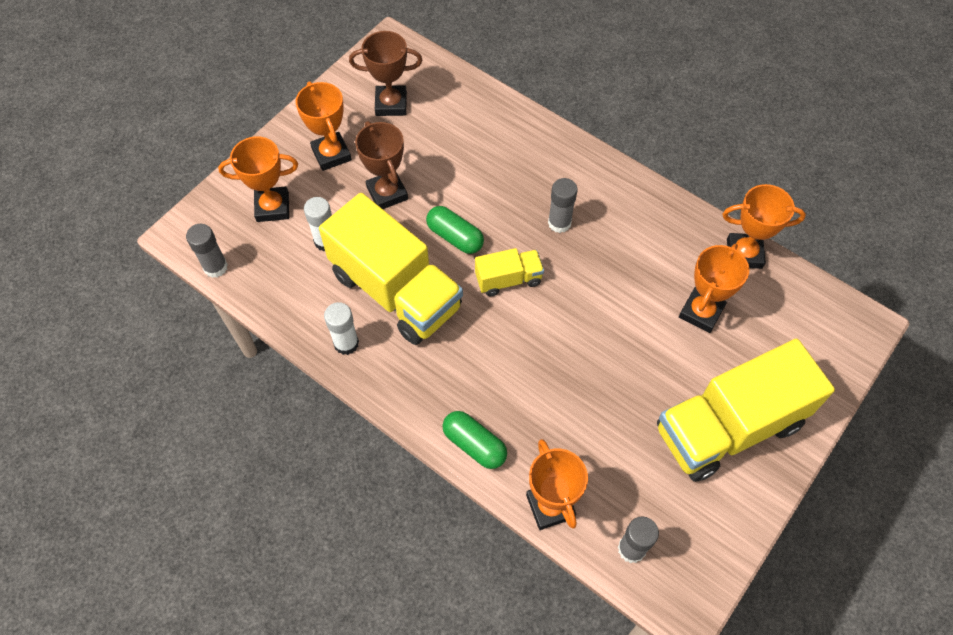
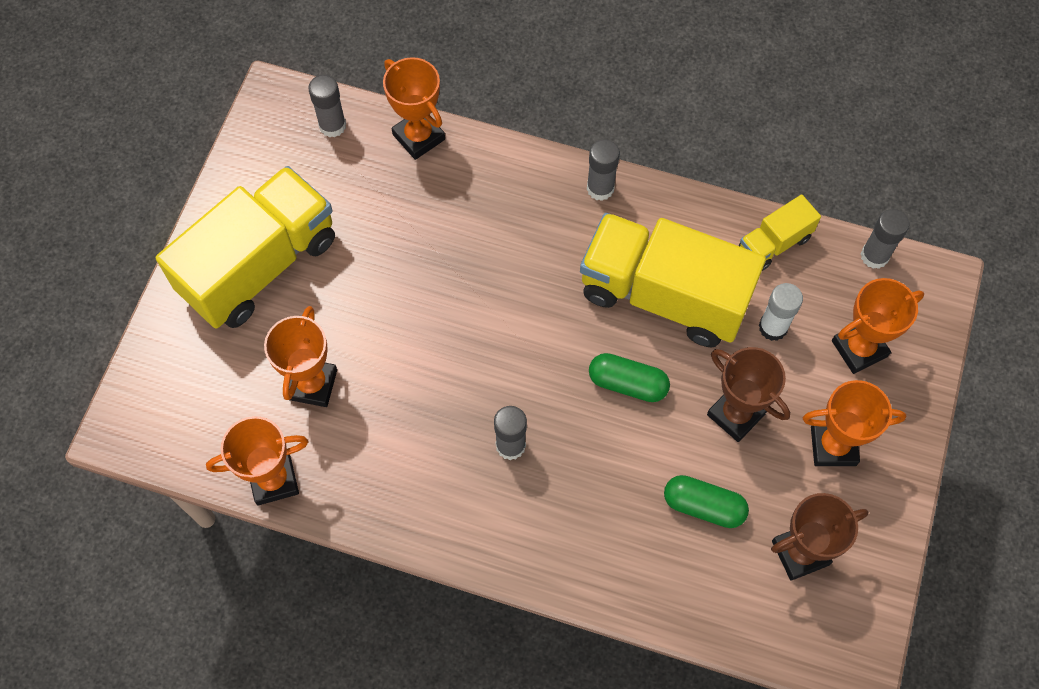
camera: 160 degrees right, 5 degrees up
orange trophy [296,81,352,171] -> orange trophy turned 45 degrees counterclockwise [803,380,906,466]
white glue stick [324,302,359,355] -> none
green capsule [443,411,507,469] -> green capsule moved to [664,475,749,528]
yellow truck [475,248,544,296] -> yellow truck moved to [739,194,821,271]
none -> grey glue stick [587,139,620,201]

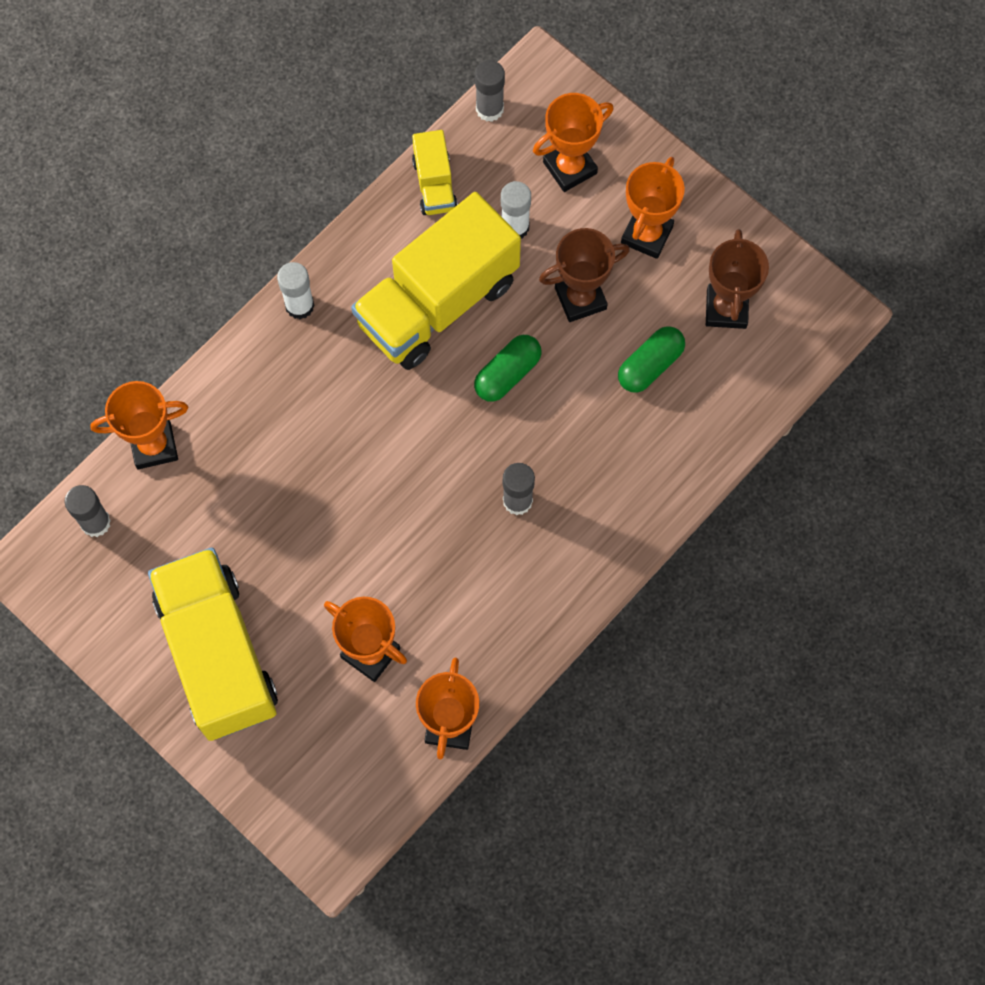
camera: 65 degrees left, 5 degrees up
grey glue stick [587,139,620,201] -> white glue stick [277,262,315,319]
orange trophy [832,278,924,374] -> orange trophy turned 60 degrees clockwise [533,93,614,192]

